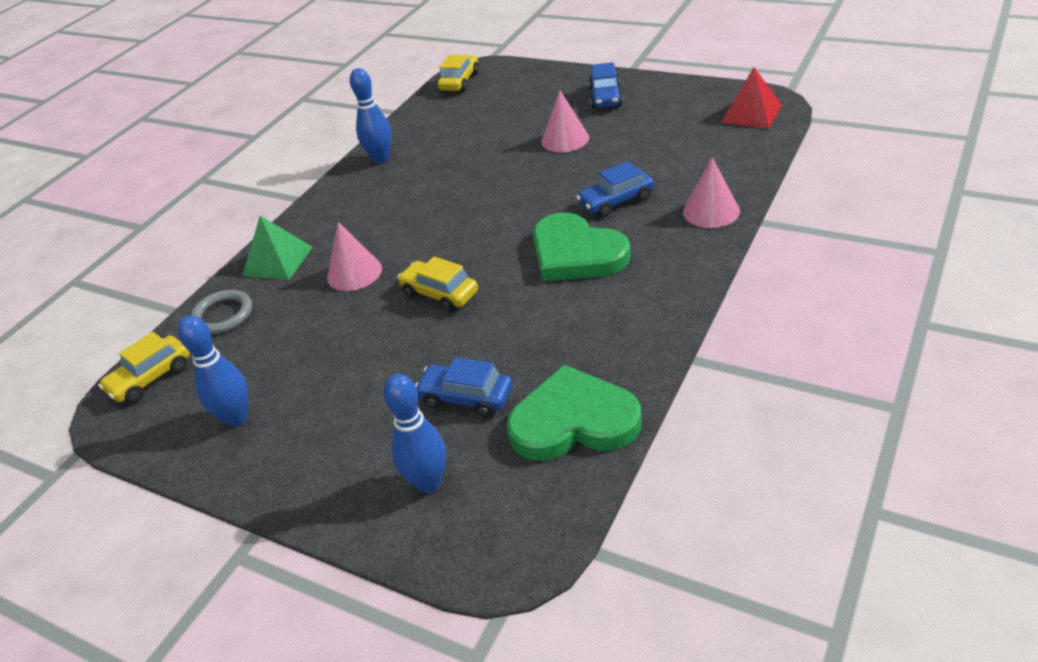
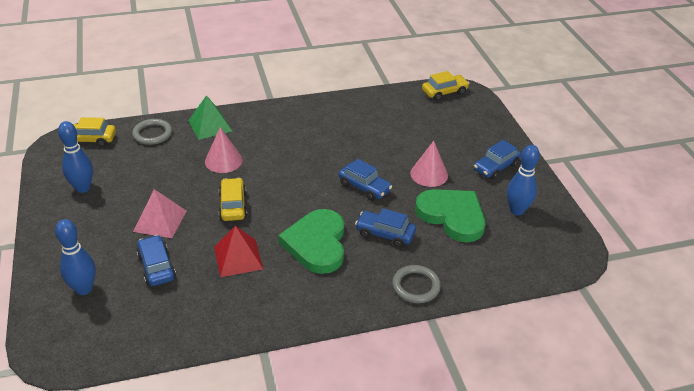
camera: 40 degrees right, 0 degrees up
blue bowling pin [350,68,392,164] -> blue bowling pin moved to [507,145,540,215]
green heart [507,365,641,461] -> green heart moved to [415,189,486,243]
pink cone [683,157,740,228] -> grey ring [392,265,441,303]
red pyramid [721,67,782,129] -> red pyramid moved to [214,226,263,277]
none -> pink pyramid [133,189,186,238]
none -> blue car [339,159,392,201]

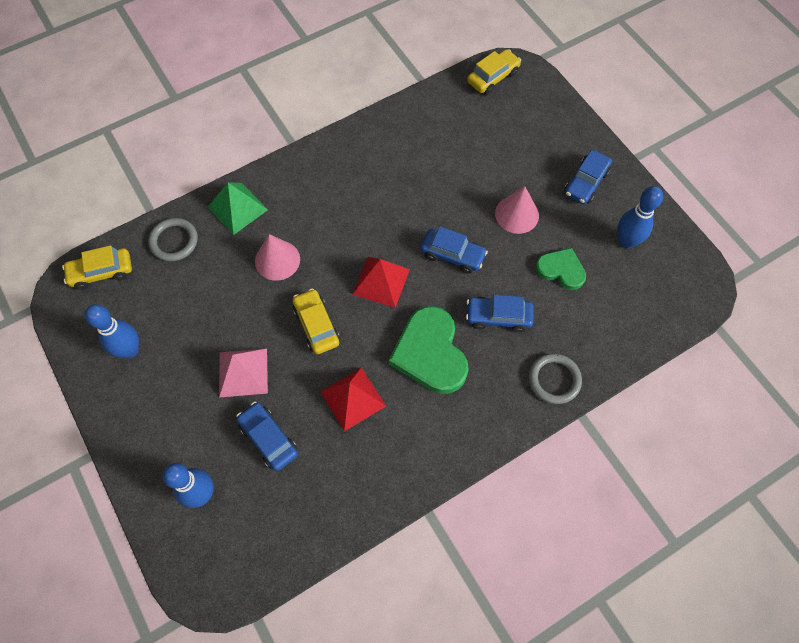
camera: 15 degrees left, 25 degrees up
green heart [415,189,486,243] -> green heart [535,248,586,290], size x0.59
none -> red pyramid [352,257,410,308]

